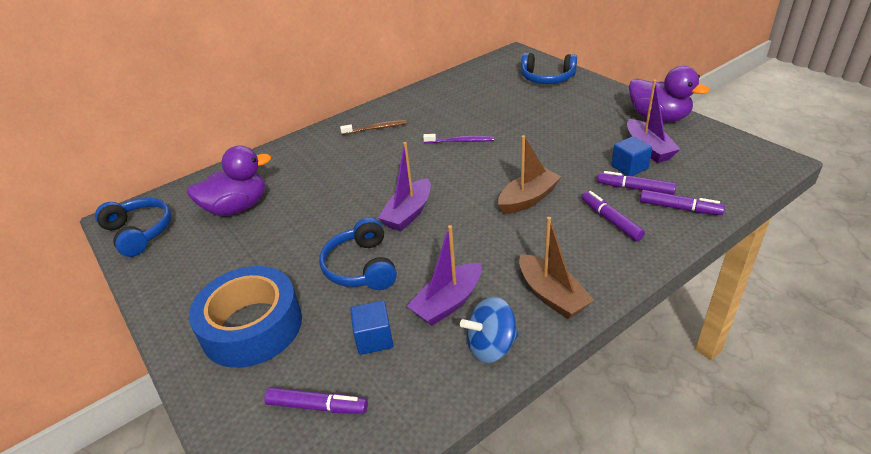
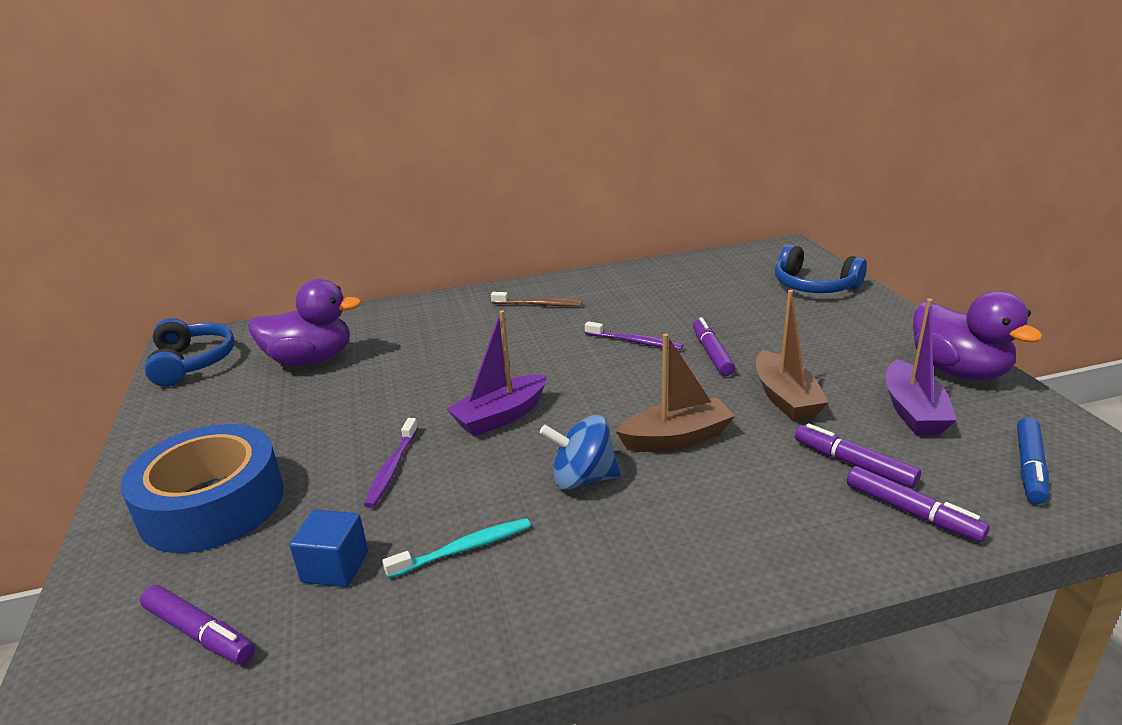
camera: 20 degrees right, 10 degrees down
blue headphones [319,217,397,290] -> purple toothbrush [364,418,418,508]
purple boat [407,225,481,326] -> turquoise toothbrush [383,518,531,579]
blue spinning top [460,297,519,363] -> blue spinning top moved to [540,415,621,490]
brown boat [519,217,594,319] -> brown boat moved to [756,290,829,421]
purple marker [582,191,645,241] -> purple marker moved to [693,317,735,376]
blue cube [611,136,652,176] -> none
none -> blue marker [1017,417,1049,504]

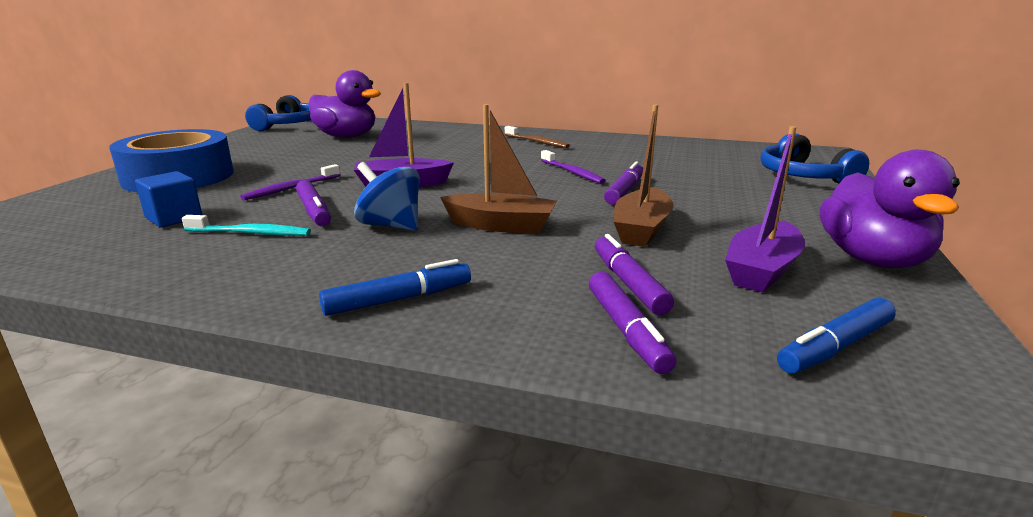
camera: 30 degrees right, 5 degrees down
purple marker [140,585,255,664] -> purple marker moved to [296,180,331,226]
none -> blue marker [319,259,471,316]

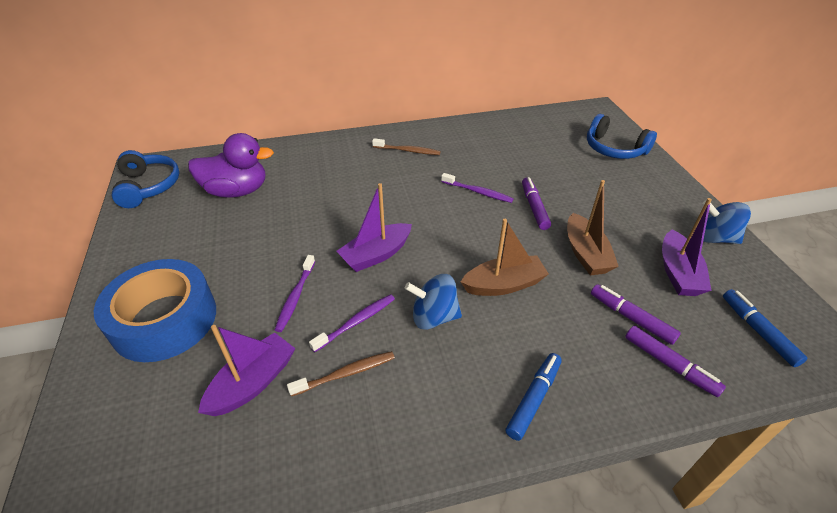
camera: 30 degrees left, 20 degrees up
blue cube [135,171,202,228] -> purple boat [198,325,295,416]
turquoise toothbrush [182,215,311,236] -> brown toothbrush [287,351,395,396]
purple marker [296,180,331,226] -> purple toothbrush [309,294,395,352]
blue marker [777,298,896,374] -> blue marker turned 135 degrees clockwise [723,289,807,367]
purple duck [820,150,960,268] -> blue spinning top [702,200,751,244]

